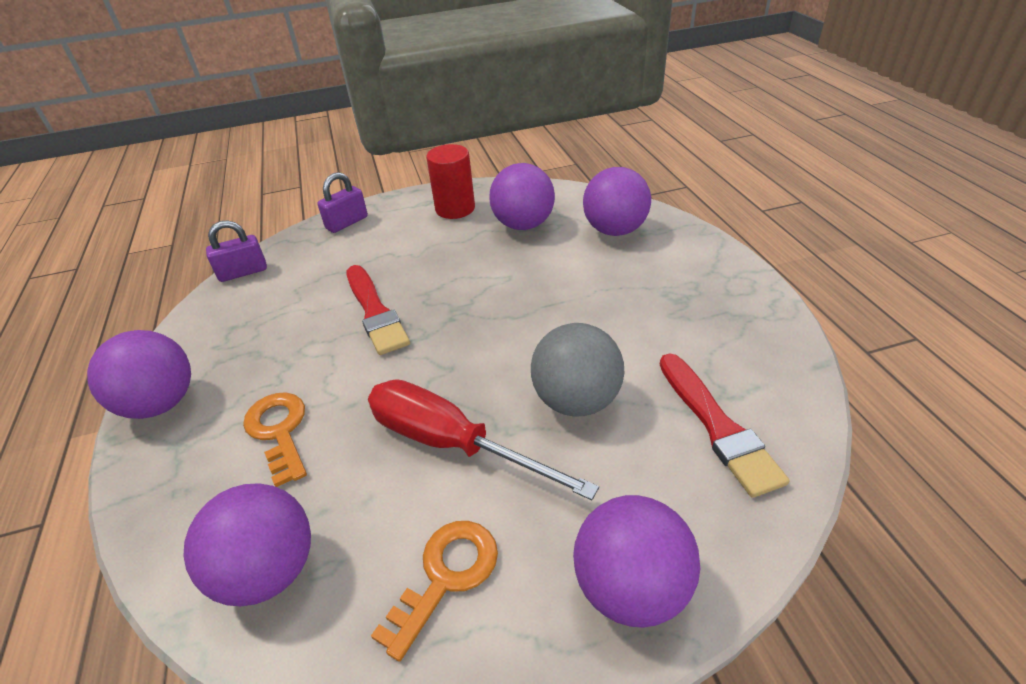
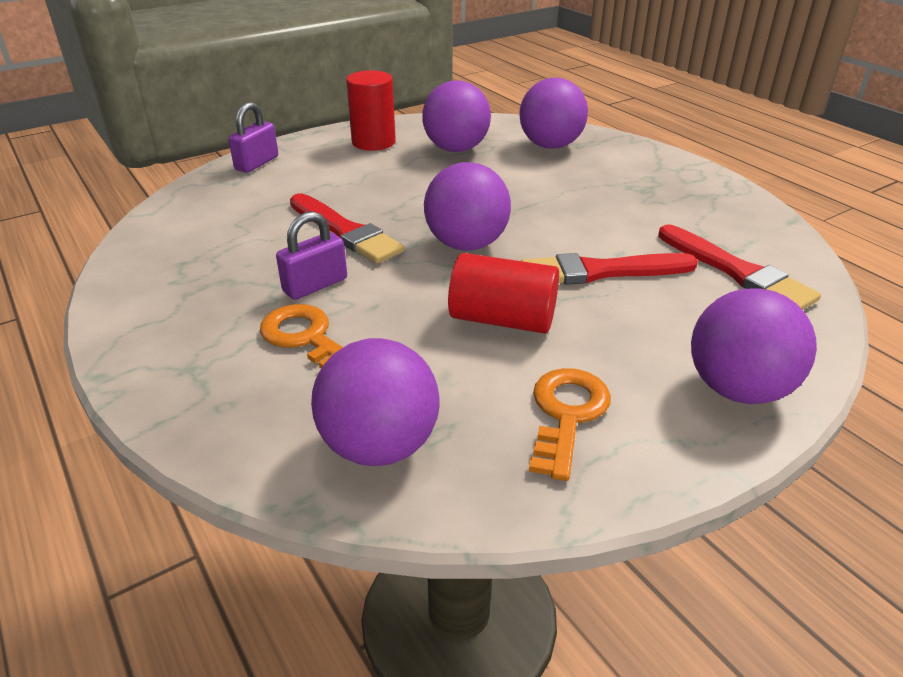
camera: 20 degrees left, 5 degrees down
purple ball [87,330,191,419] -> purple ball moved to [424,162,511,251]
purple padlock [206,220,267,282] -> purple padlock moved to [276,211,347,300]
red screwdriver [368,379,599,500] -> red cylinder [448,253,559,334]
grey ball [531,323,624,417] -> red brush [521,253,698,285]

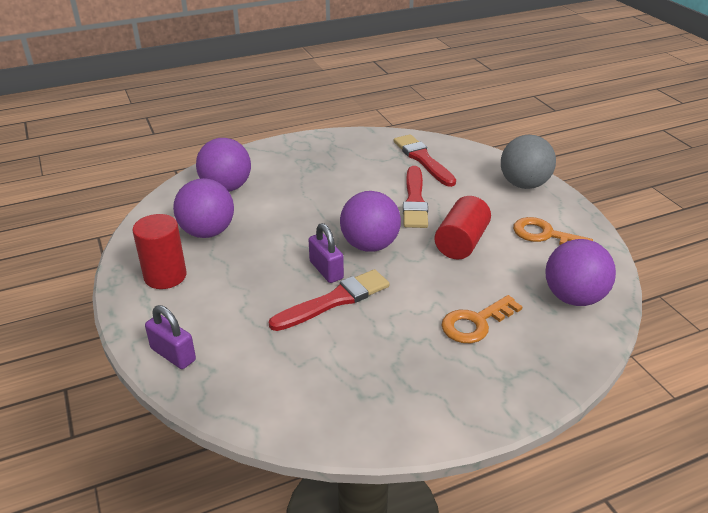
camera: 80 degrees left, 0 degrees up
purple padlock [276,211,347,300] -> purple padlock moved to [309,223,344,283]
red brush [658,225,821,310] -> red brush turned 90 degrees counterclockwise [393,134,456,187]
purple ball [691,288,817,404] -> grey ball [501,135,556,189]

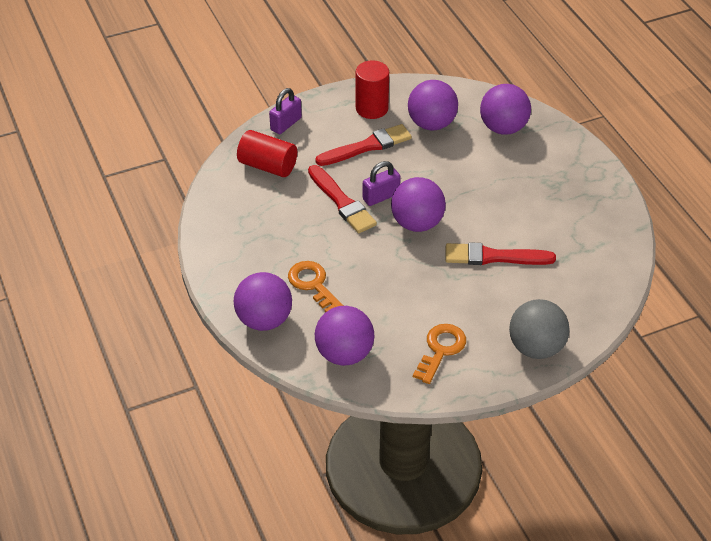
camera: 90 degrees right, 10 degrees up
red brush [393,134,456,187] -> red brush moved to [315,124,412,166]
red cylinder [434,196,491,259] -> red cylinder moved to [237,130,297,177]
none -> purple ball [234,272,292,331]

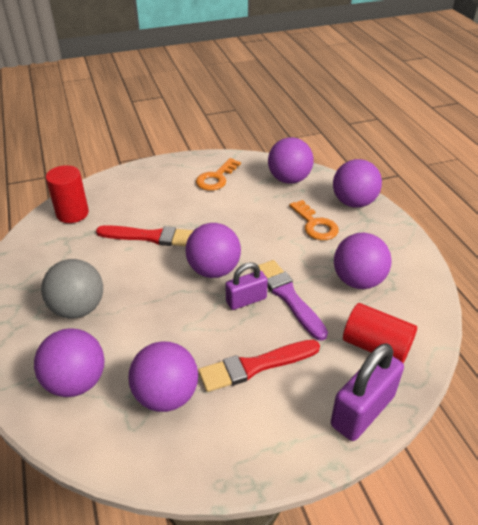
camera: 175 degrees left, 5 degrees down
purple padlock [269,88,302,134] -> purple padlock [331,343,404,441], size x1.60
red brush [308,165,377,233] -> purple brush [258,260,328,341]
red cylinder [356,60,389,119] -> red cylinder moved to [46,165,89,223]
grey ball [509,299,570,359] -> grey ball moved to [41,259,103,319]
none -> purple ball [334,233,392,289]

